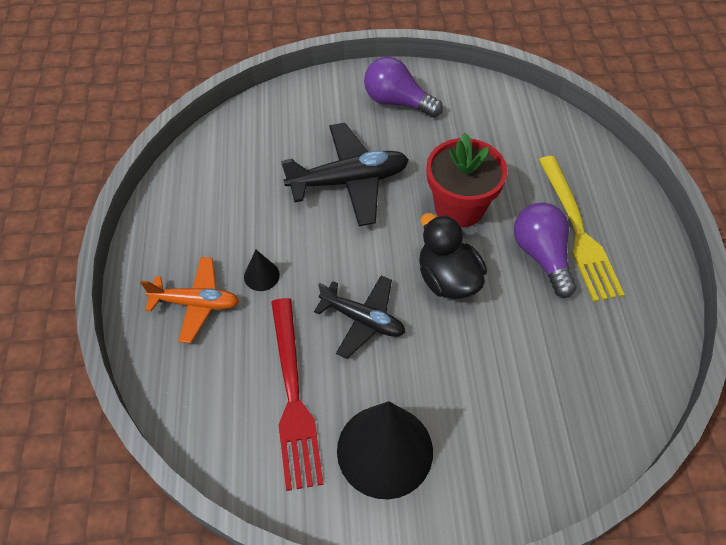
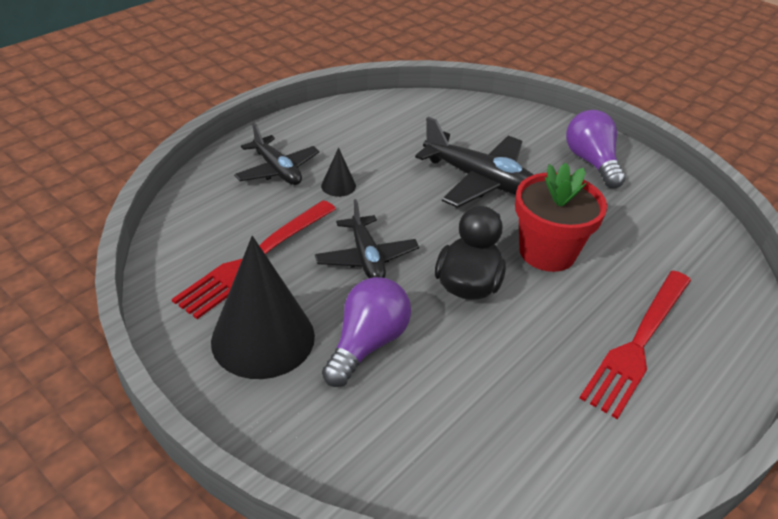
camera: 45 degrees right, 15 degrees down
orange plane [141,257,239,343] -> black plane [234,123,320,185]
purple light bulb [514,202,577,298] -> purple light bulb moved to [322,277,411,387]
yellow fork [539,156,625,302] -> red fork [579,271,691,419]

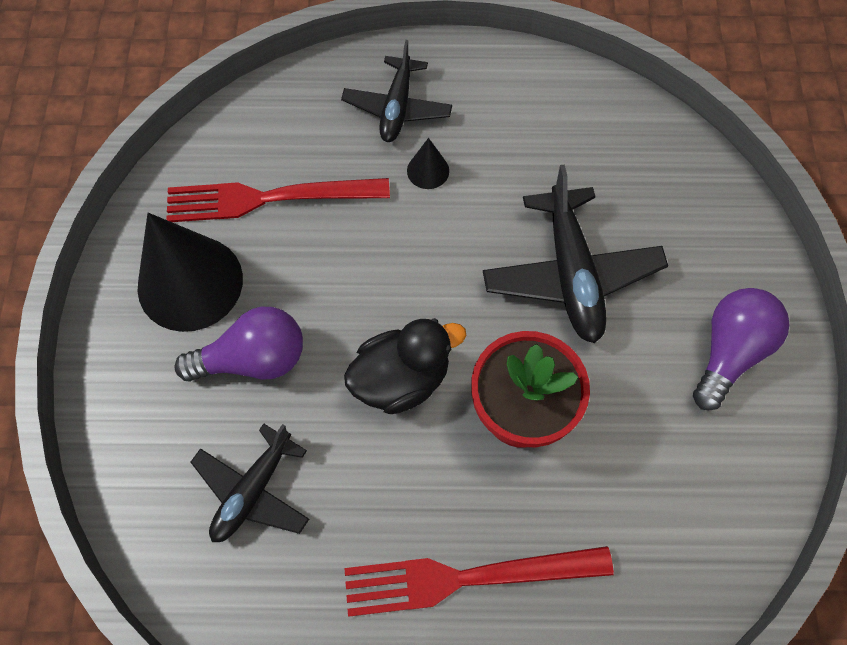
camera: 50 degrees right, 25 degrees up
black plane [315,199,419,278] -> black plane moved to [191,424,309,542]

